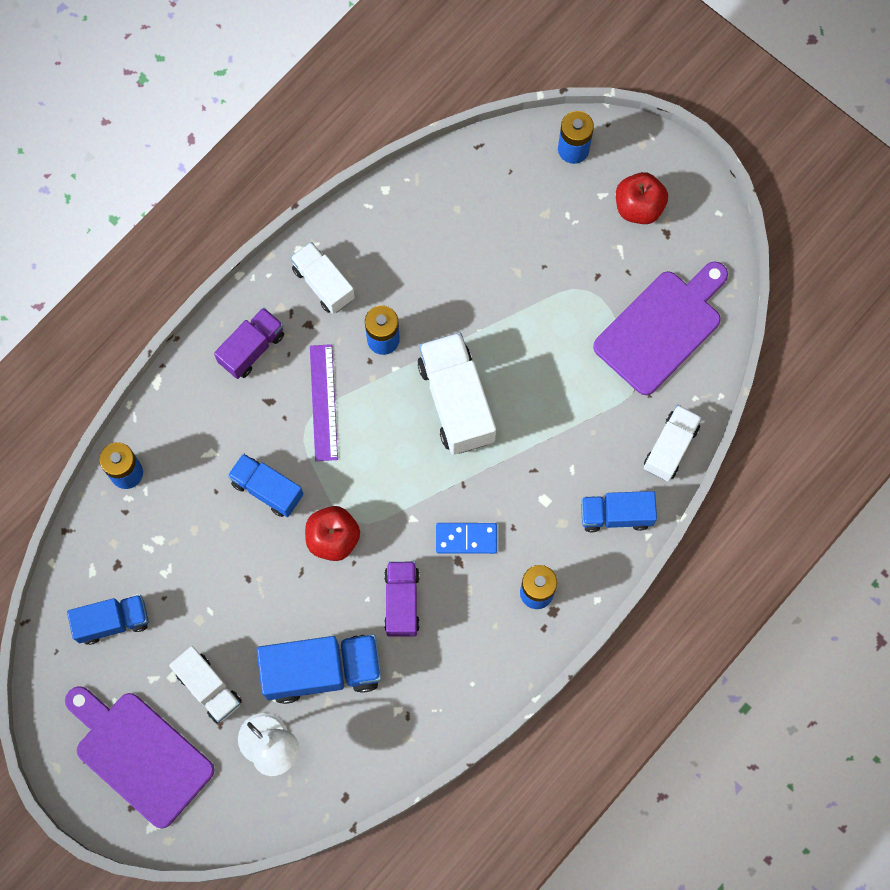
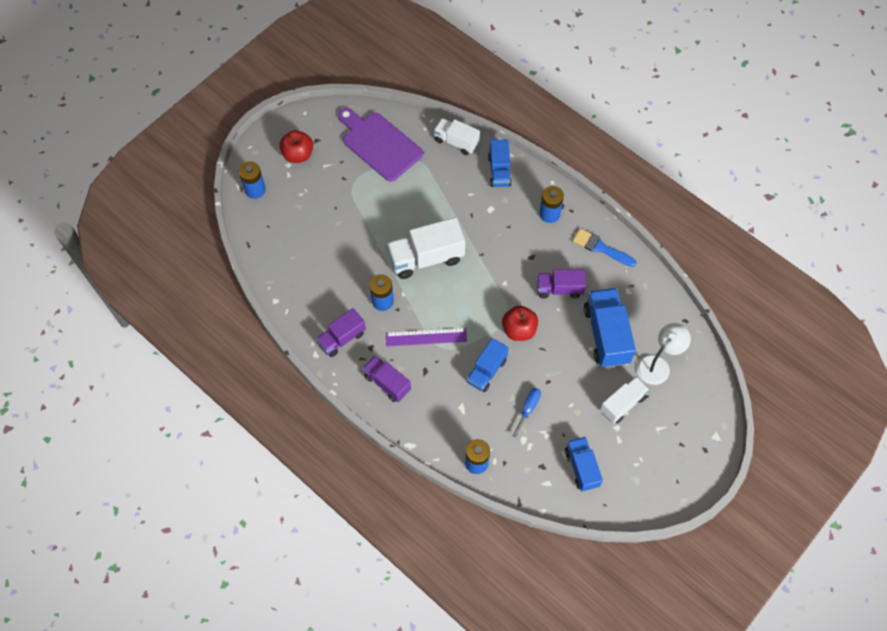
camera: 90 degrees left, 10 degrees down
purple cutting board [65,686,215,829] -> none
white truck [290,242,355,314] -> purple truck [316,308,366,357]
blue domino [436,523,497,554] -> none
none -> blue screwdriver [512,388,541,438]
none -> blue brush [573,228,637,267]

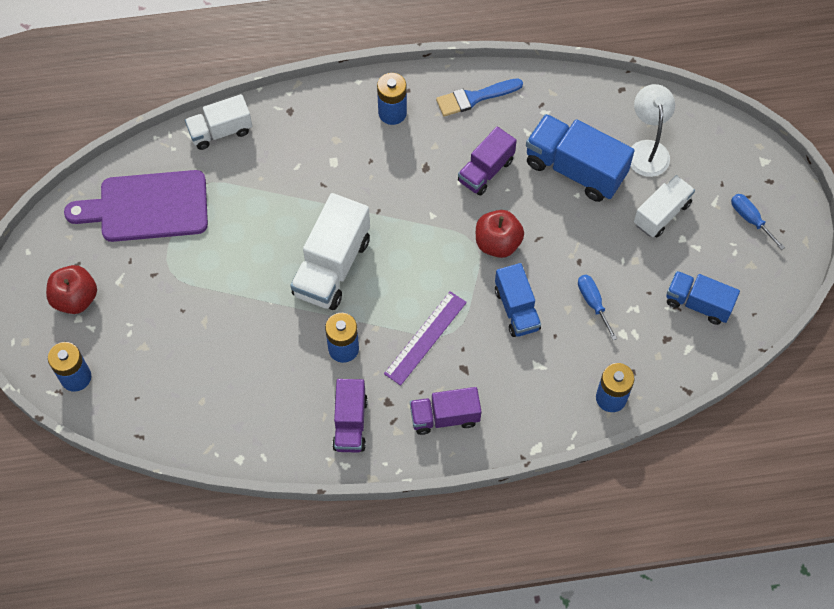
camera: 50 degrees left, 0 degrees up
blue truck [488,139,512,187] -> none
white truck [600,376,649,424] -> white truck turned 45 degrees clockwise [634,175,695,237]
none -> blue screwdriver [731,194,785,250]

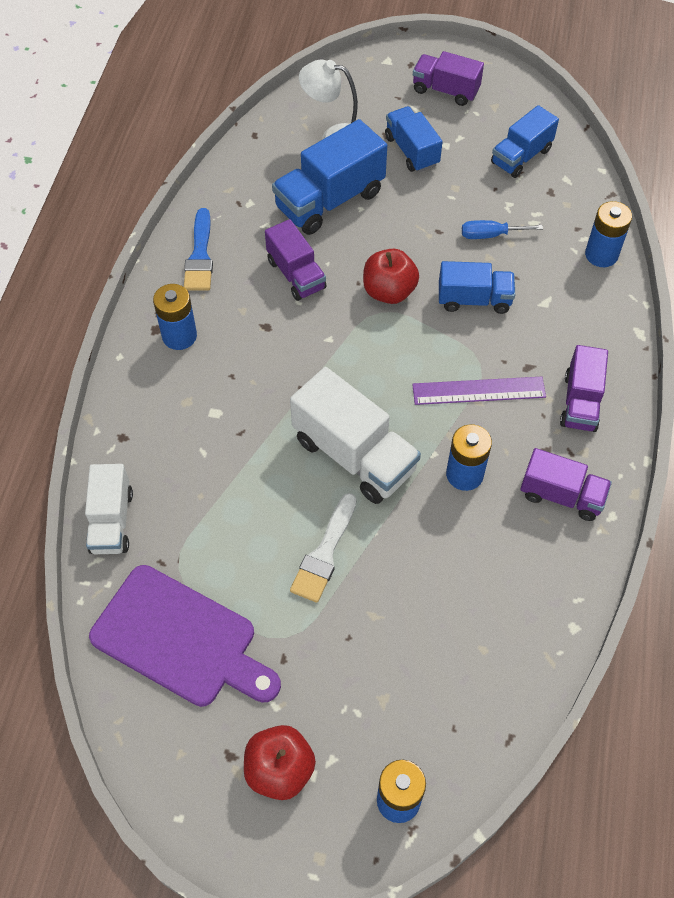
camera: 70 degrees left, 5 degrees down
purple cutting board [64,170,208,242] -> purple cutting board turned 75 degrees counterclockwise [89,565,281,707]
purple ruler [384,291,467,386] -> purple ruler turned 60 degrees counterclockwise [412,377,546,405]
white truck [634,175,695,237] -> blue truck [385,106,443,172]
blue screwdriver [731,194,785,250] -> purple truck [413,51,484,106]
none -> white brush [290,493,356,603]

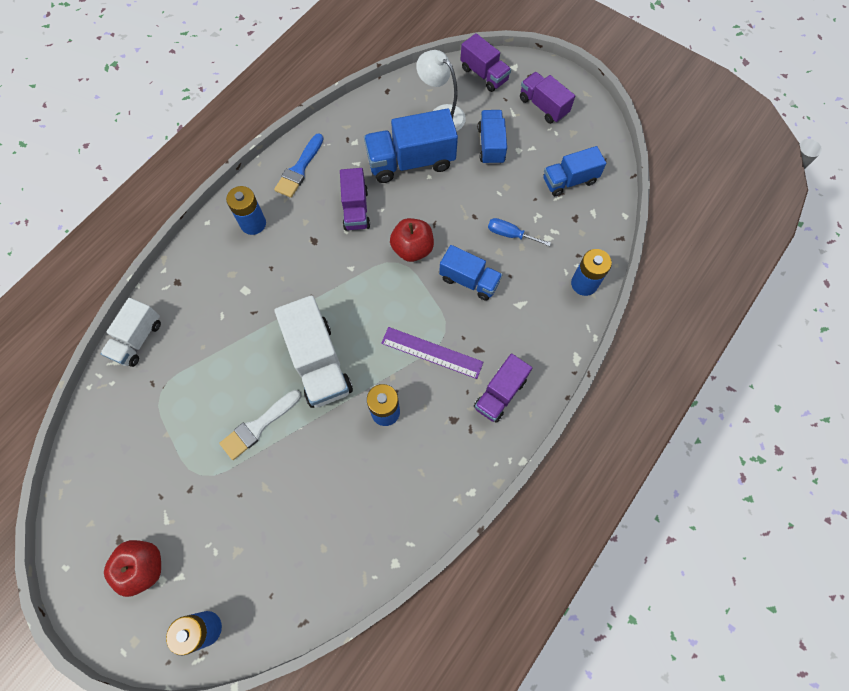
camera: 25 degrees right, 10 degrees up
purple cutting board [89,565,281,707] -> none
purple truck [520,448,612,521] -> purple truck moved to [460,33,511,92]

